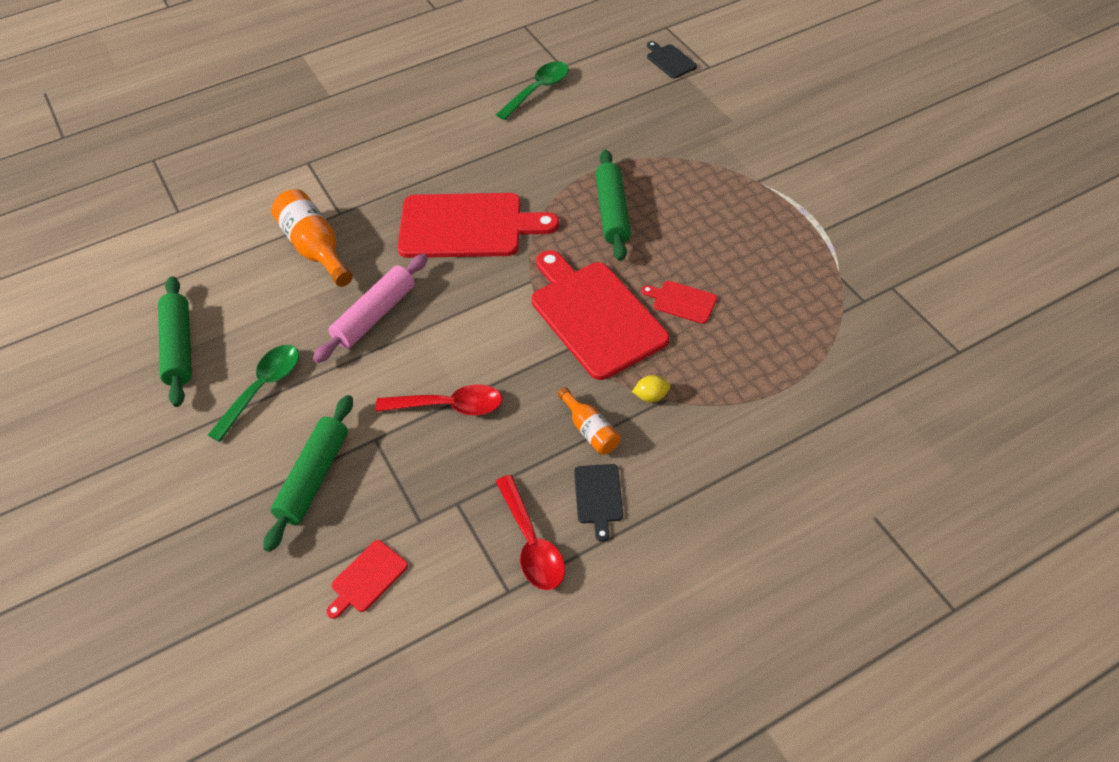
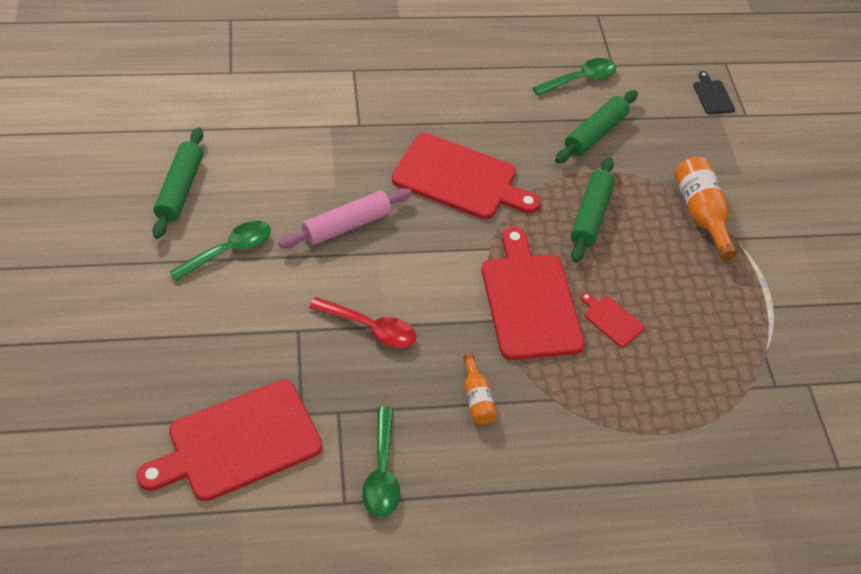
camera: 15 degrees right, 0 degrees up
green rolling pin [263,395,353,552] -> green rolling pin moved to [555,90,638,163]
orange bottle [271,189,353,287] -> orange bottle moved to [674,157,737,261]
red cutting board [326,540,408,619] -> red cutting board [136,380,322,501], size x2.27
red spoon [495,475,565,590] -> green spoon [362,406,400,517]
black cutting board [574,464,623,542] -> none
yellow lemon [632,375,670,402] -> none

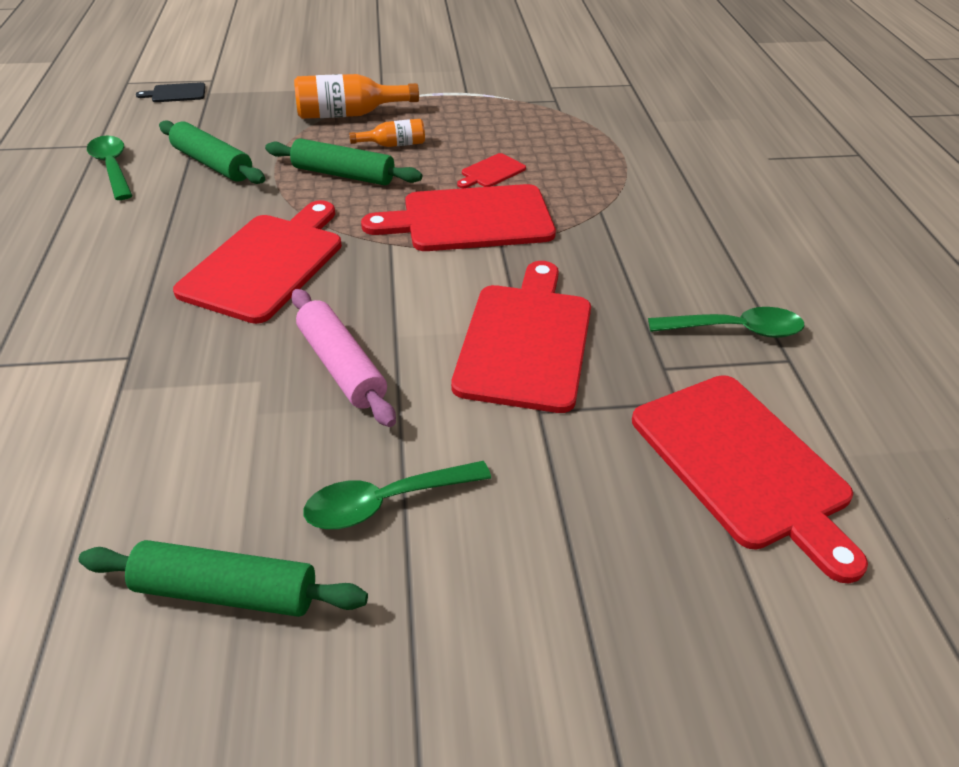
camera: 85 degrees left, 10 degrees down
green spoon [169,221,271,281] -> green spoon turned 75 degrees counterclockwise [303,461,491,529]
red spoon [309,297,416,348] -> red cutting board [451,261,591,413]
orange bottle [463,353,497,425] -> orange bottle moved to [349,119,425,147]

